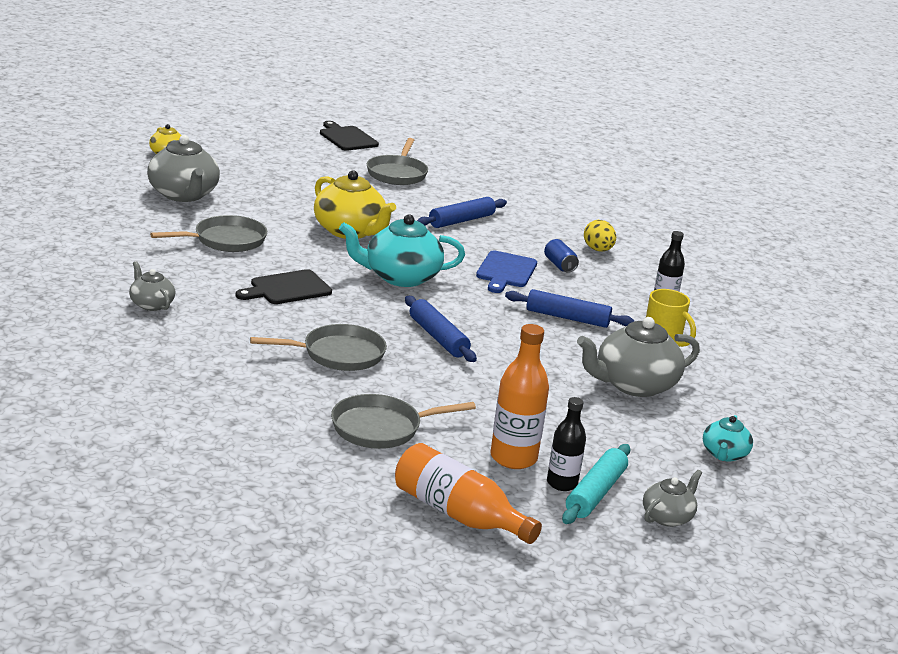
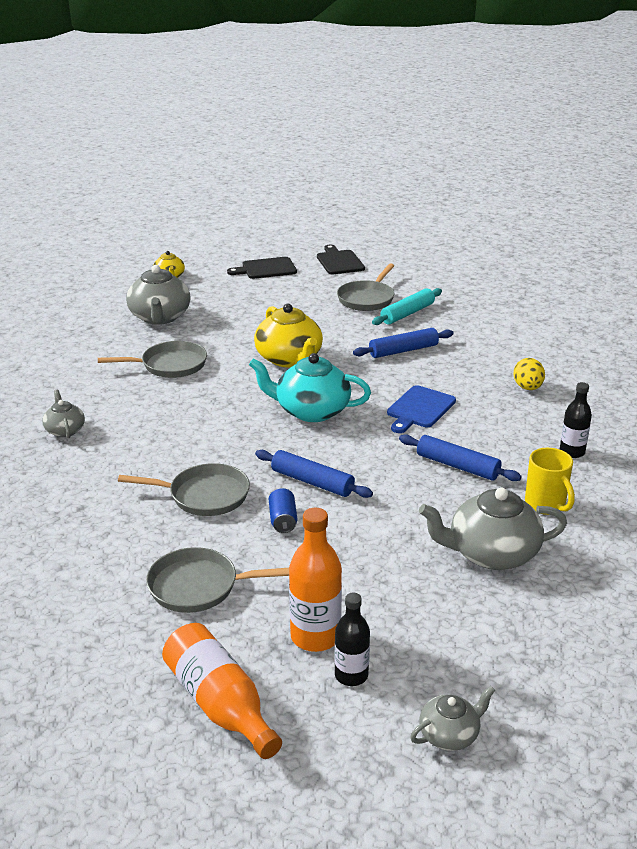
camera: 20 degrees right, 5 degrees up
black cutting board [236,269,332,304] -> black cutting board moved to [227,257,297,279]
blue rolling pin [405,296,477,362] -> blue rolling pin turned 45 degrees counterclockwise [255,450,373,498]
blue can [544,239,579,273] -> blue can moved to [269,488,297,533]
turquoise rolling pin [562,444,630,524] -> turquoise rolling pin moved to [372,288,442,325]
turquoise teapot [703,415,753,462] -> none

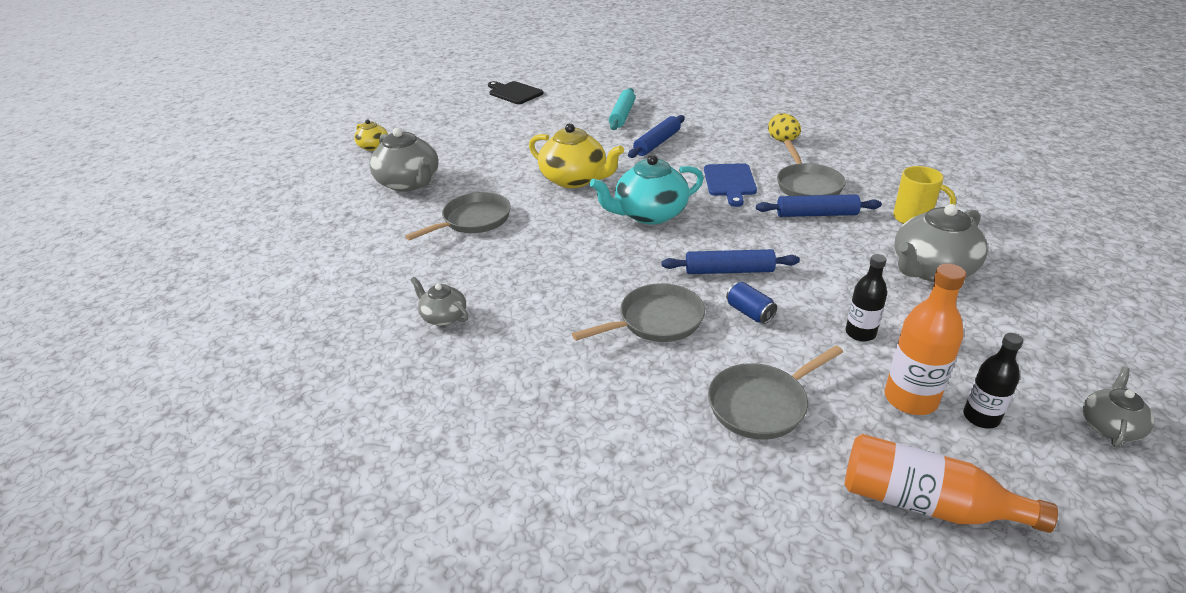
camera: 30 degrees left, 5 degrees up
black cutting board [227,257,297,279] -> none
grey pan [337,263,394,311] -> grey pan moved to [777,140,846,196]
black bottle [560,382,592,458] -> black bottle moved to [846,254,887,341]

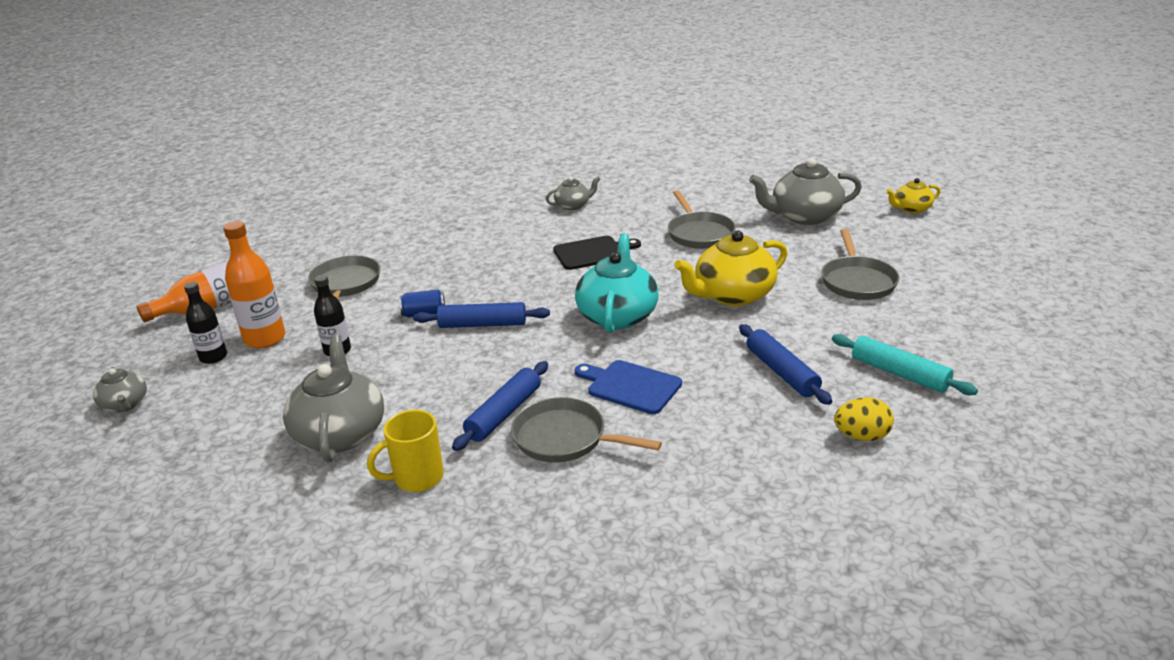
camera: 120 degrees right, 5 degrees down
black cutting board [488,81,544,104] -> black cutting board moved to [553,236,641,270]
grey pan [572,283,705,342] -> grey pan moved to [821,229,899,300]
blue rolling pin [662,249,800,274] -> blue rolling pin turned 60 degrees clockwise [413,302,550,328]
yellow egg [768,113,801,142] -> yellow egg moved to [834,397,894,441]

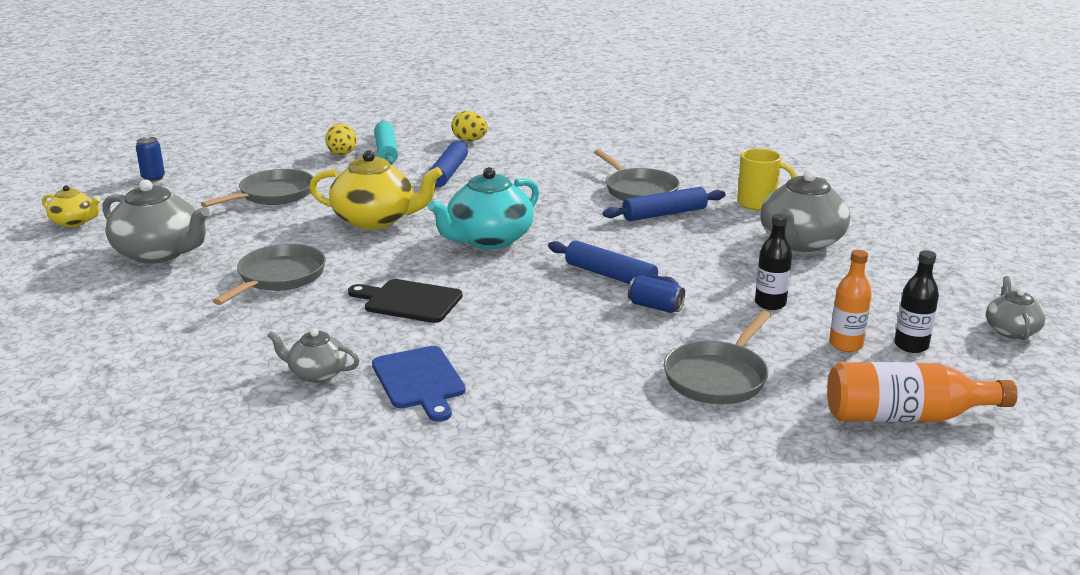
camera: 145 degrees left, 5 degrees down
orange bottle [223,221,286,348] -> orange bottle [829,250,872,352], size x0.65
blue cutting board [575,360,682,414] -> blue cutting board moved to [372,346,466,422]
none -> blue can [136,137,165,182]
none -> yellow egg [325,124,357,155]

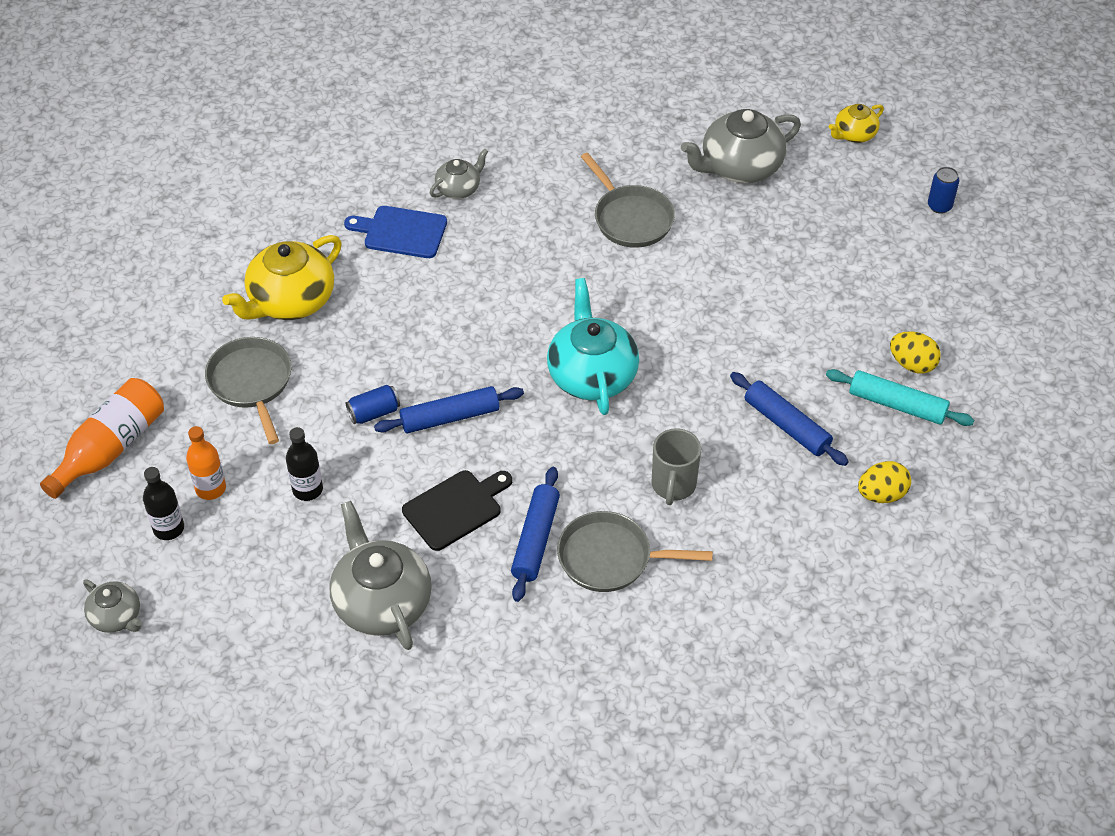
camera: 125 degrees right, 25 degrees up
grey pan [201,169,313,207] -> none
yellow teapot [309,150,442,229] -> yellow teapot moved to [222,235,342,320]
black cutting board [348,279,463,323] -> black cutting board moved to [402,470,512,551]
yellow mug [737,148,797,210] -> none
none -> grey mug [651,428,701,505]

